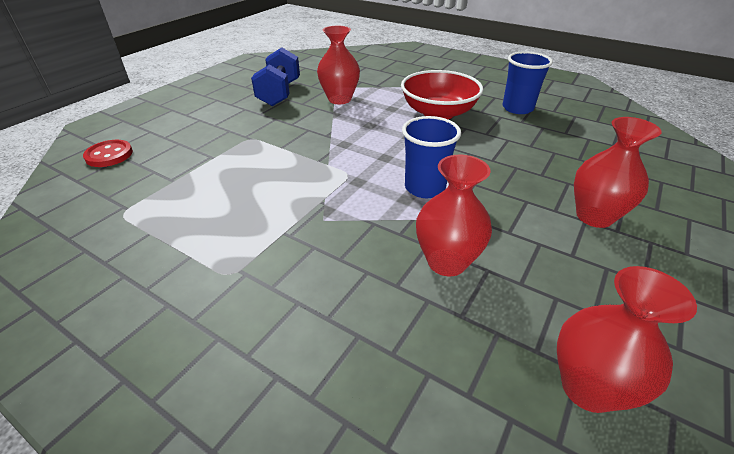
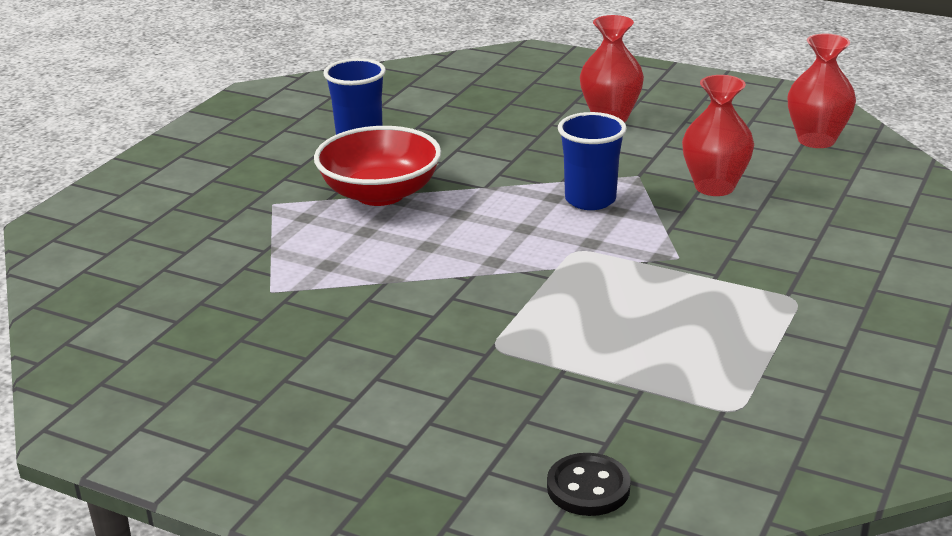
camera: 95 degrees left, 10 degrees down
red button [83,140,133,167] -> black button [547,453,631,516]
blue dumbbell [251,47,300,106] -> none
red vase [317,26,360,104] -> none

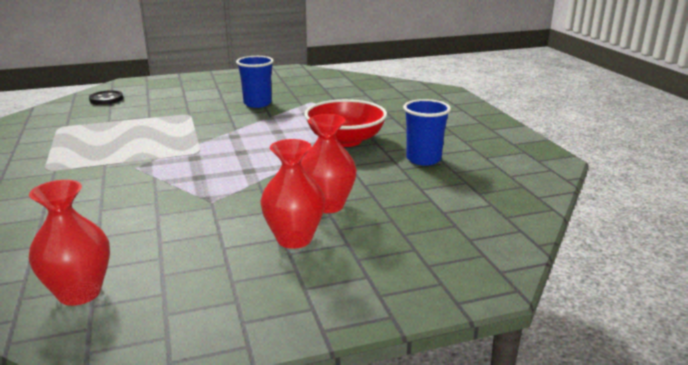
camera: 135 degrees right, 5 degrees down
blue cup [558,112,627,210] -> blue cup moved to [236,56,274,108]
red vase [682,75,754,196] -> red vase moved to [301,114,357,213]

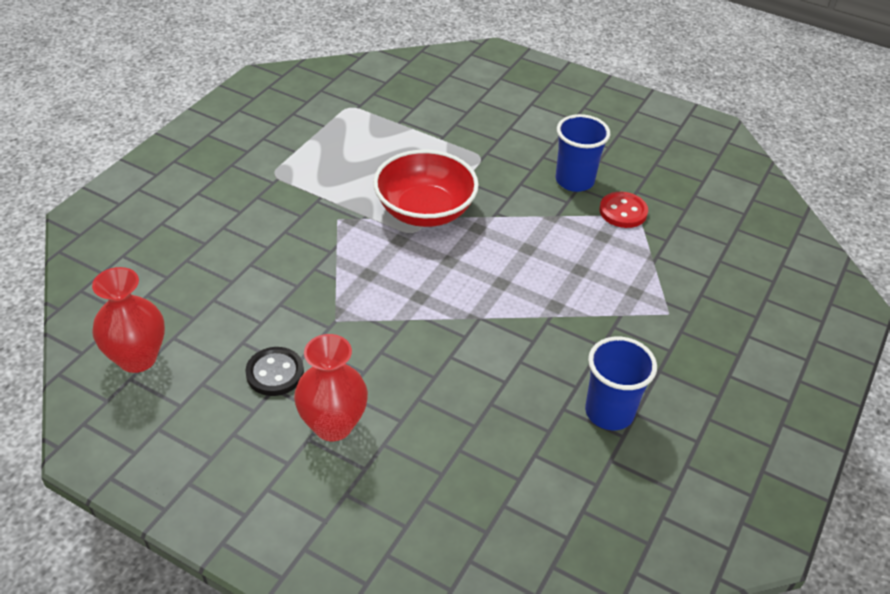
camera: 45 degrees right, 20 degrees up
black button [89,90,123,105] -> black button moved to [245,347,304,396]
red vase [301,114,357,213] -> none
red bowl [304,99,387,147] -> red bowl moved to [373,150,479,227]
none -> red button [600,192,648,228]

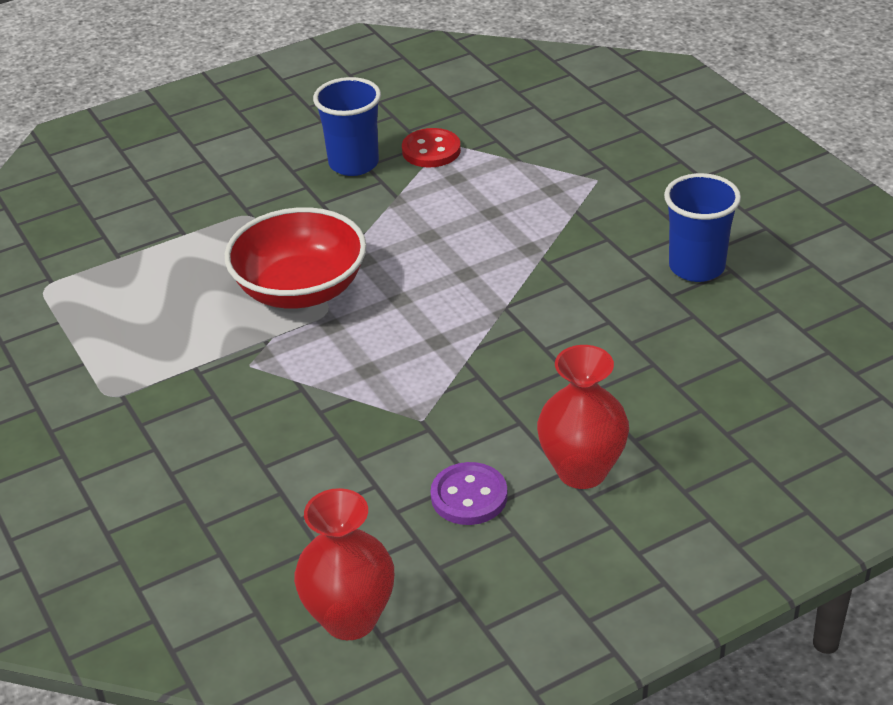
camera: 55 degrees left, 5 degrees down
black button [245,347,304,396] -> purple button [431,462,508,525]

